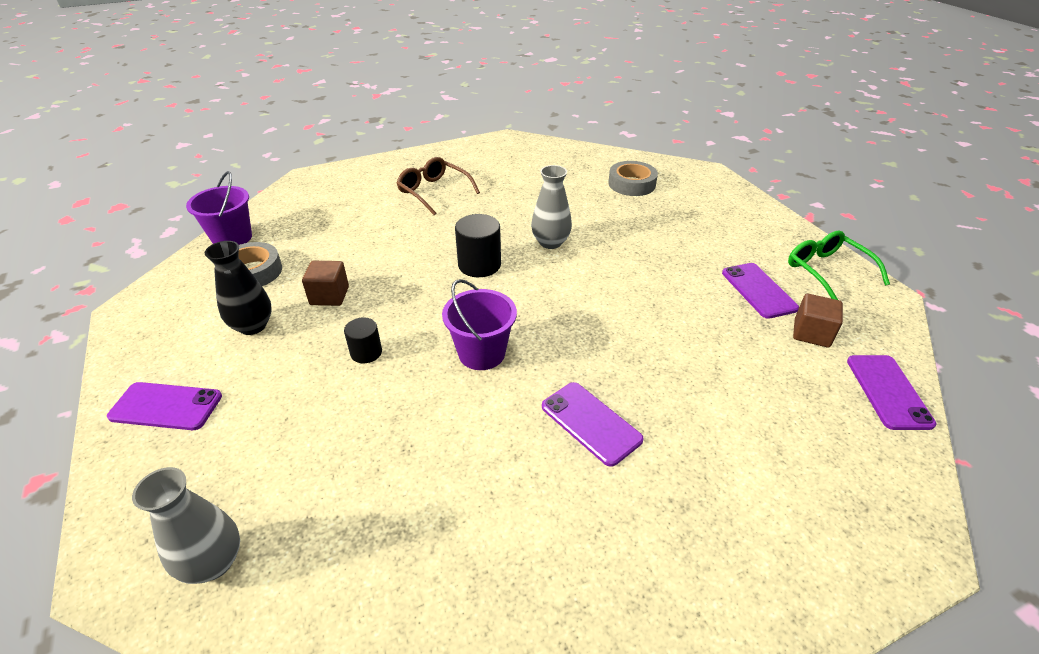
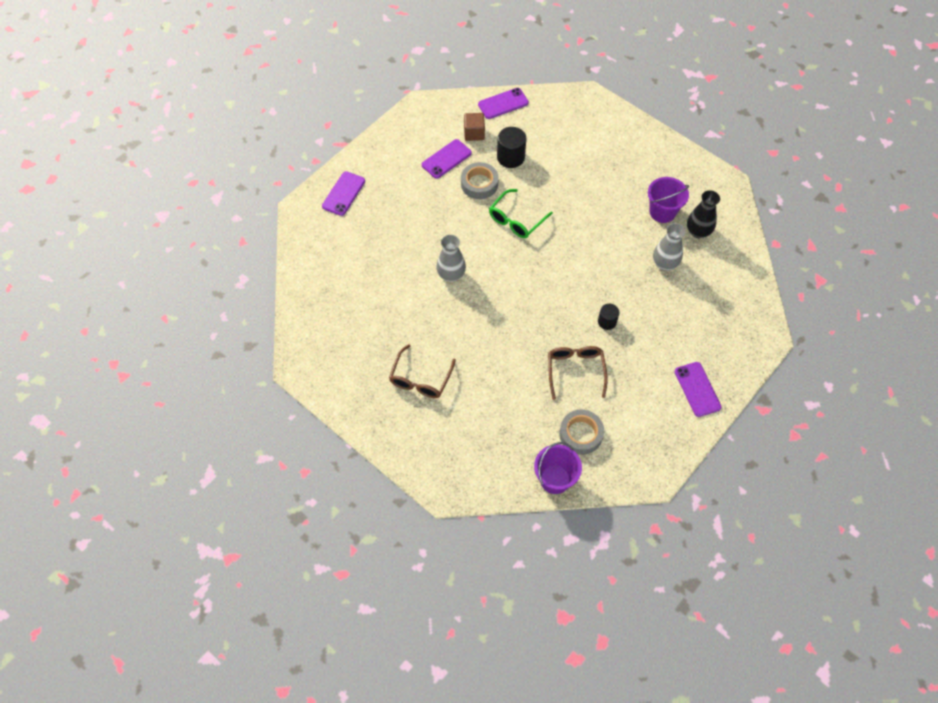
camera: 115 degrees left, 20 degrees up
grey vase [132,467,240,584] -> grey vase moved to [653,223,686,270]
black vase [205,241,272,335] -> black vase moved to [687,190,720,238]
brown cube [302,261,349,306] -> brown glasses [548,346,608,400]
purple bucket [442,279,517,370] -> purple bucket moved to [648,177,689,223]
black cylinder [455,214,501,277] -> black cylinder moved to [497,127,526,168]
purple phone [542,382,644,467] -> purple phone moved to [322,171,365,216]
grey tape [608,161,658,196] -> grey tape moved to [461,162,499,199]
green glasses [788,230,890,300] -> green glasses moved to [489,189,553,238]

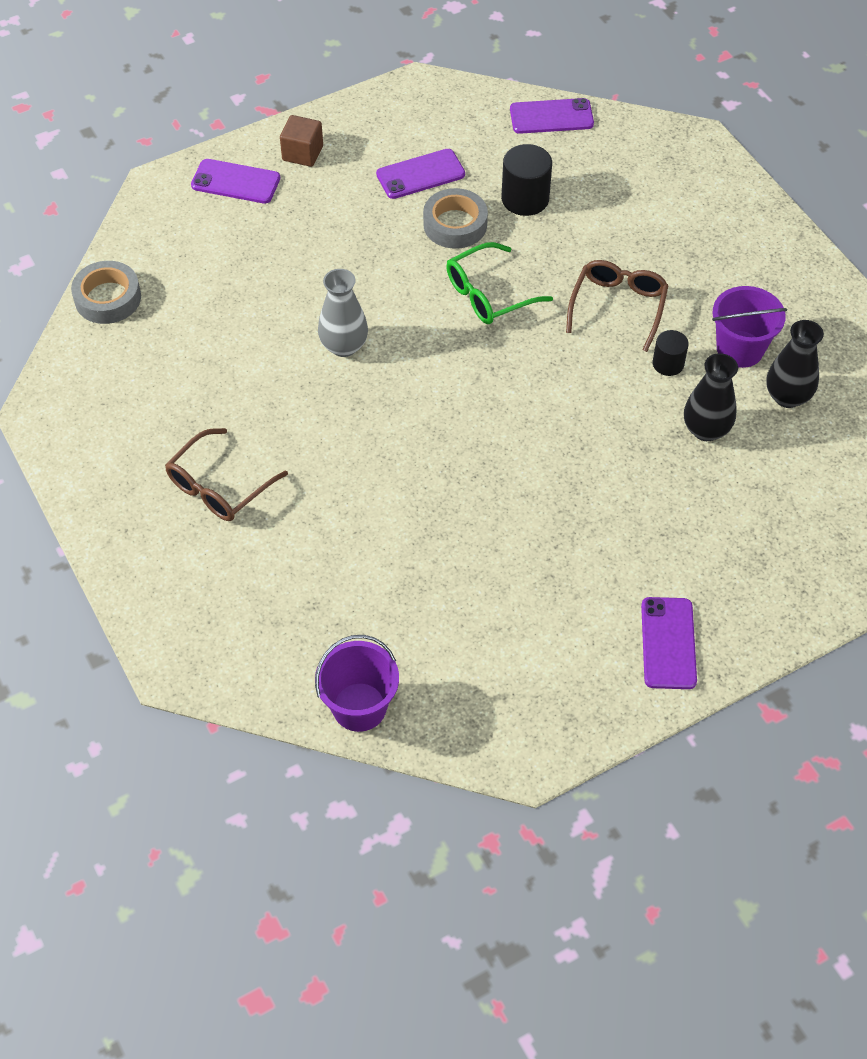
camera: 20 degrees right, 5 degrees down
purple phone [322,171,365,216] -> purple phone turned 60 degrees clockwise [191,159,280,204]
brown cube [464,113,485,141] -> brown cube moved to [280,115,323,167]
brown glasses [548,346,608,400] -> brown glasses moved to [566,260,669,352]
grey tape [559,409,604,455] -> grey tape moved to [71,261,141,324]
black cylinder [598,304,619,330] -> black cylinder moved to [653,330,689,376]
grey vase [653,223,686,270] -> black vase [684,353,738,441]

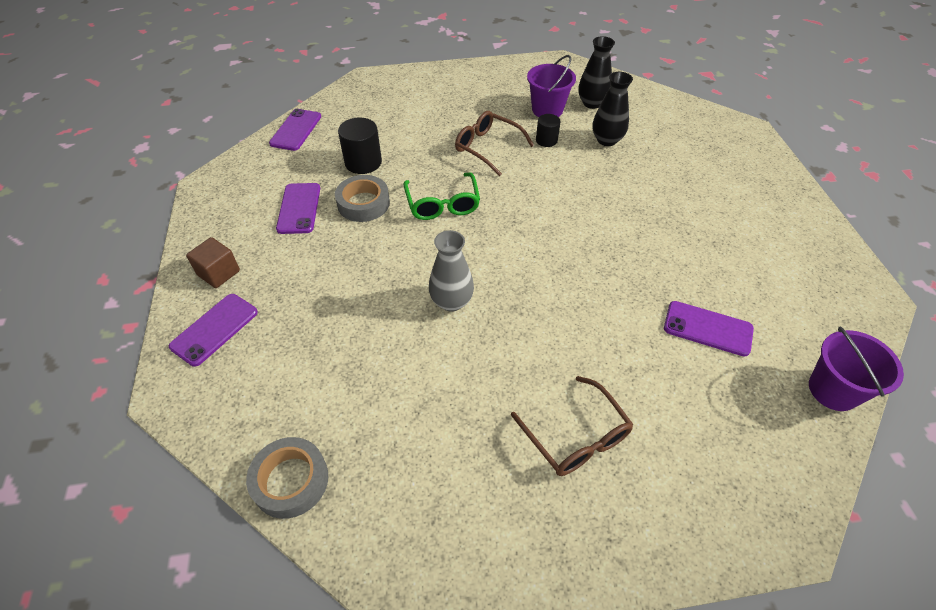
camera: 70 degrees left, 5 degrees down
purple phone [641,597,697,689] -> purple phone moved to [664,301,754,357]

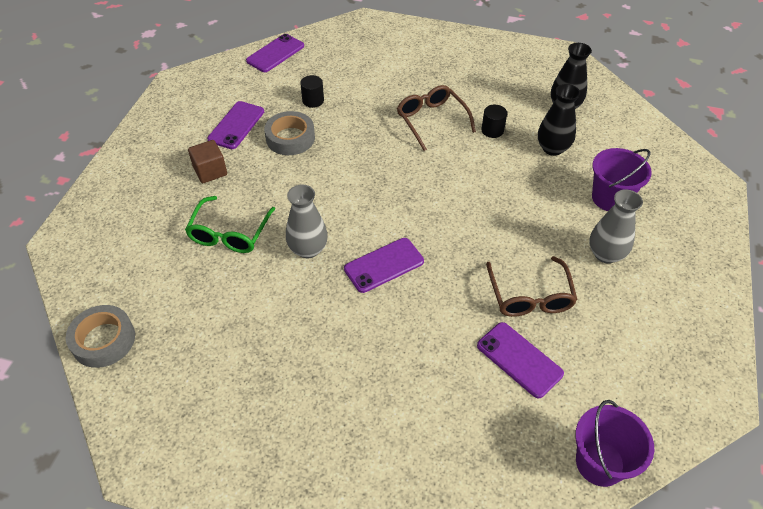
camera: 25 degrees right, 0 degrees up
purple phone [169,294,258,367] -> purple phone moved to [344,238,424,293]
brown cube [186,237,240,288] -> brown cube moved to [188,140,227,183]
black cylinder [338,118,382,174] -> black cylinder [300,75,324,108], size x0.61
green glasses [404,172,480,220] -> green glasses moved to [185,196,275,253]
brown glasses [511,376,634,476] -> brown glasses moved to [486,256,578,317]
purple bucket [527,55,576,117] -> purple bucket moved to [592,148,652,211]
none -> grey vase [589,189,643,263]

